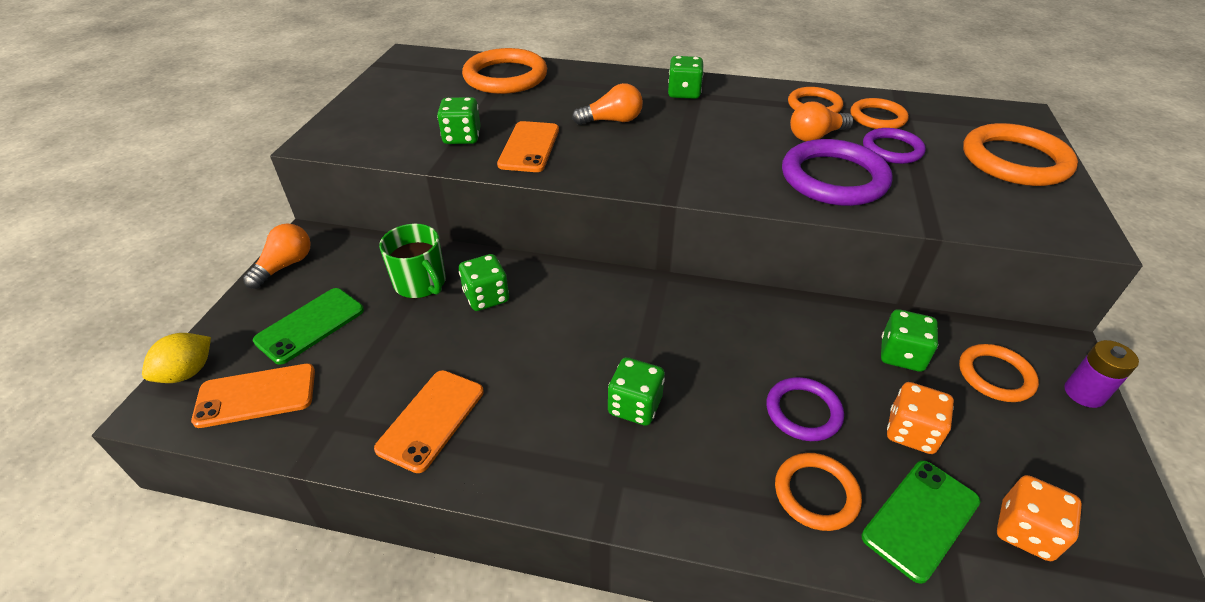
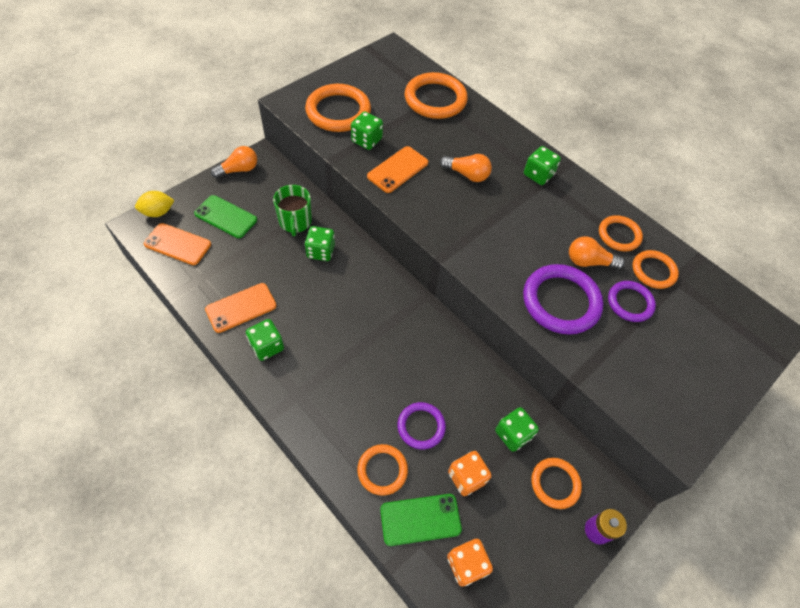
camera: 30 degrees right, 15 degrees up
green phone [253,288,364,365] -> green phone turned 45 degrees clockwise [194,195,257,238]
green dice [608,357,665,426] -> green dice moved to [246,319,284,361]
orange ring [963,123,1078,186] -> orange ring moved to [305,84,371,132]

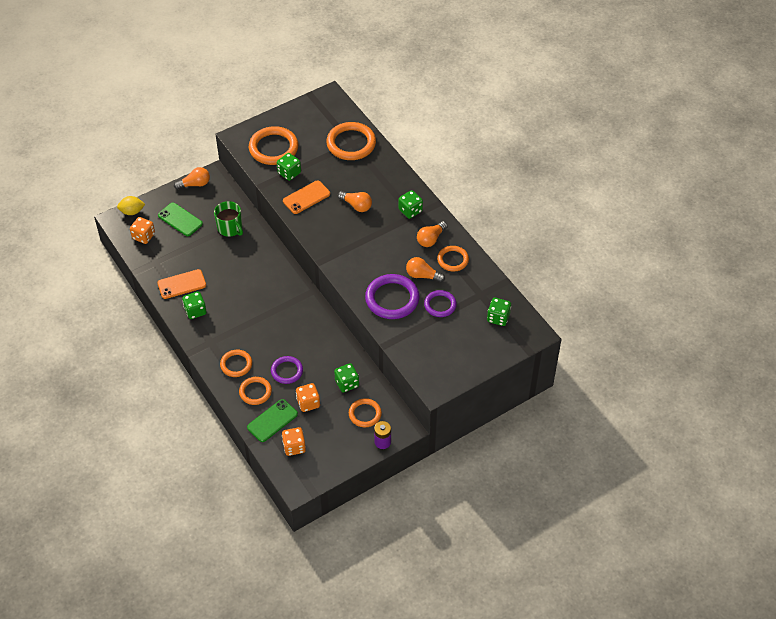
camera: 15 degrees right, 5 degrees down
orange phone [144,223,211,265] -> orange dice [130,217,155,244]
green mug [273,185,312,236] -> green mug turned 45 degrees counterclockwise [214,201,243,237]
green dice [305,226,335,261] -> green dice moved to [487,298,511,326]
green phone [380,494,462,546] -> green phone turned 45 degrees counterclockwise [247,399,298,442]
orange ring [632,250,679,289] -> orange ring moved to [220,350,252,377]
none -> orange light bulb [417,221,448,247]

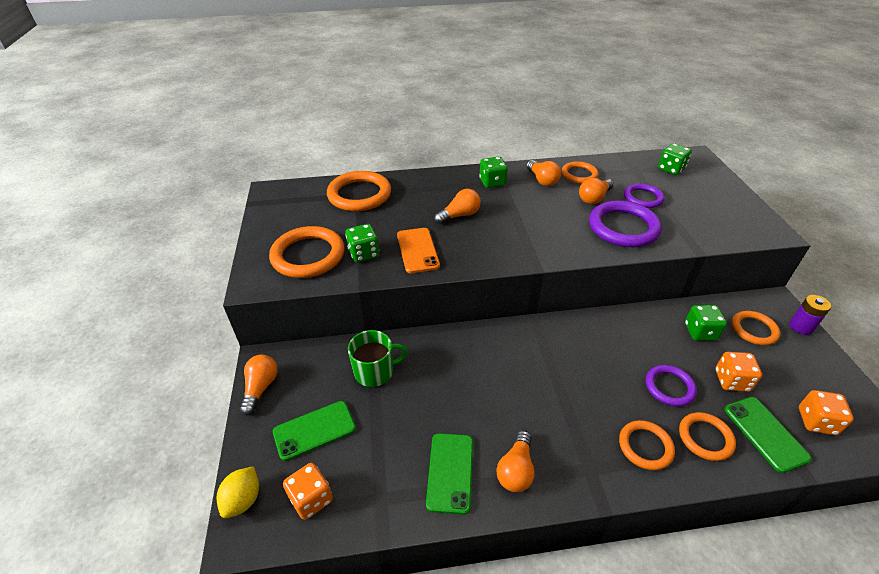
camera: 65 degrees left, 10 degrees down
orange phone [157,269,206,299] -> green phone [426,433,473,515]
green dice [182,291,207,319] -> orange light bulb [497,430,535,492]

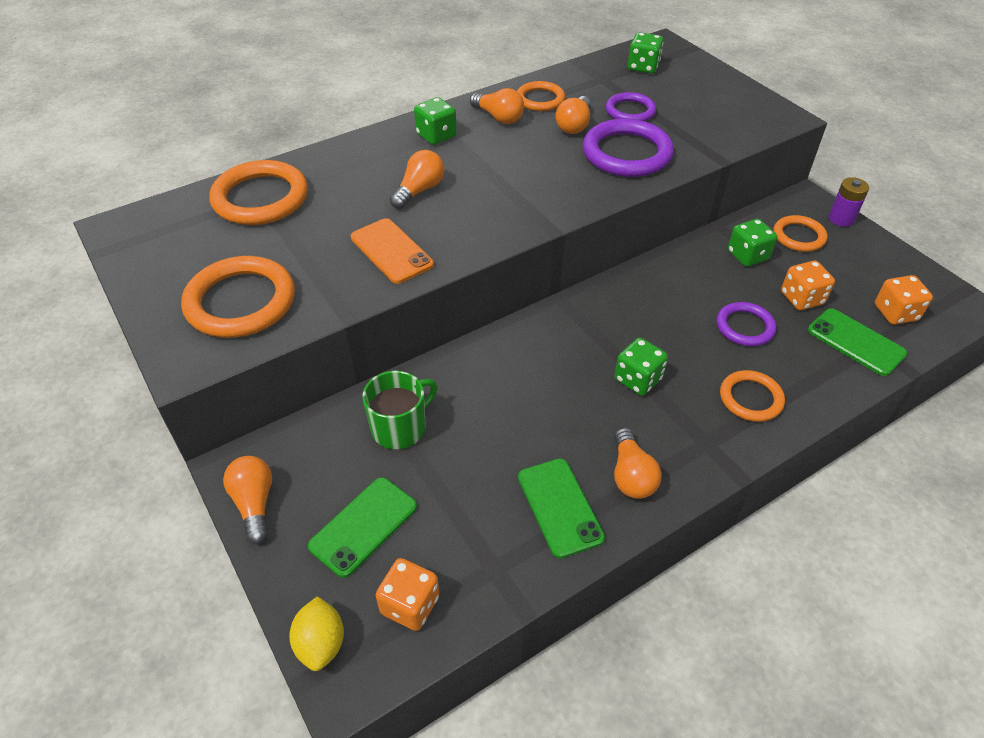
camera: 25 degrees left, 5 degrees up
green dice [346,224,379,262] -> green dice moved to [615,338,668,396]
orange ring [679,412,736,461] -> none

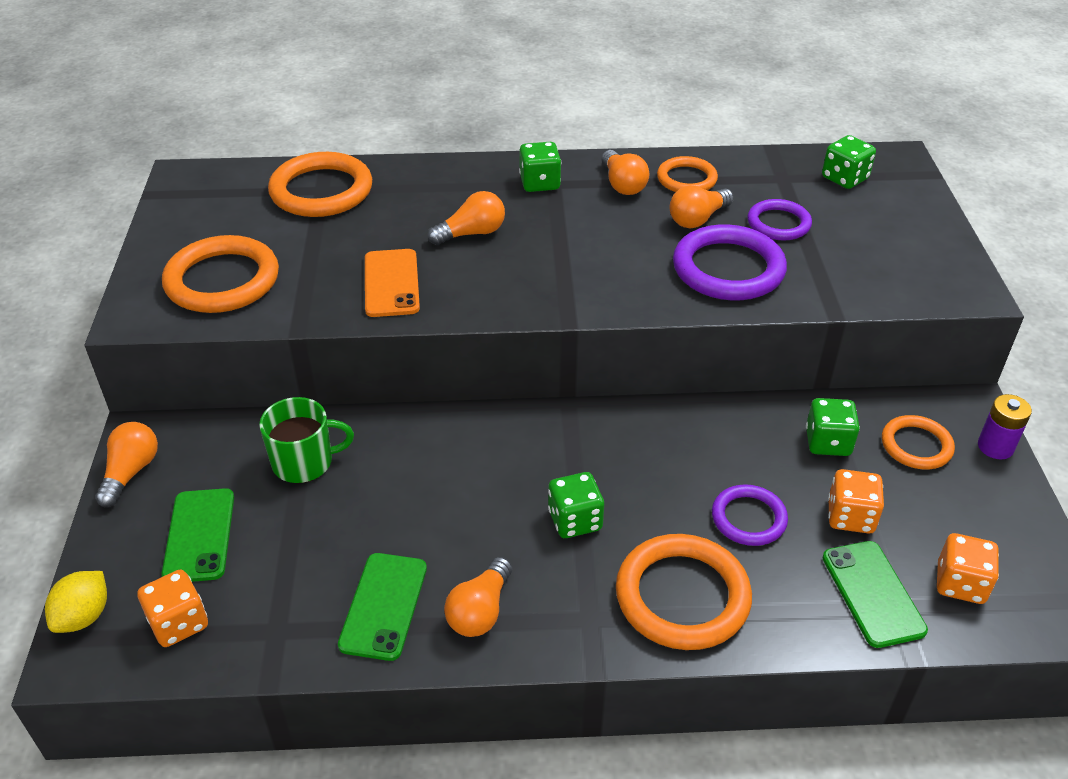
camera: 30 degrees right, 5 degrees down
green phone [308,477,417,578] -> green phone turned 75 degrees counterclockwise [161,488,234,582]
orange ring [720,370,785,422] -> orange ring [616,534,752,650], size x1.68

